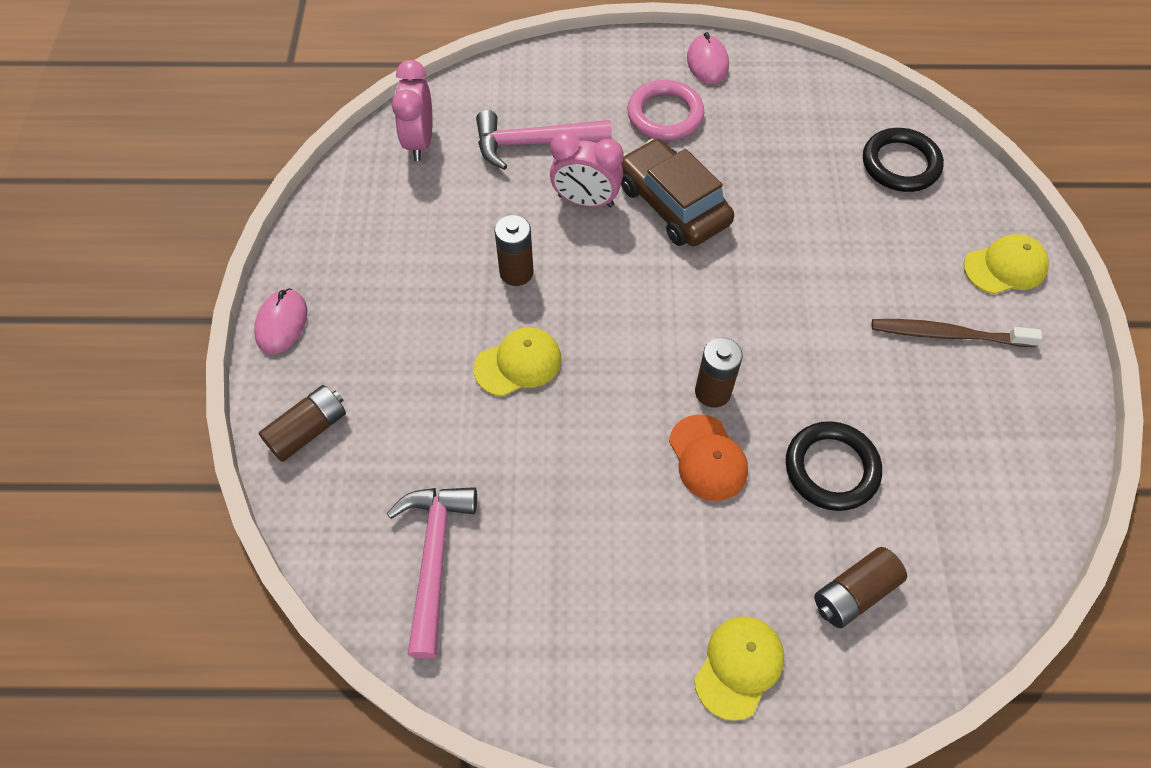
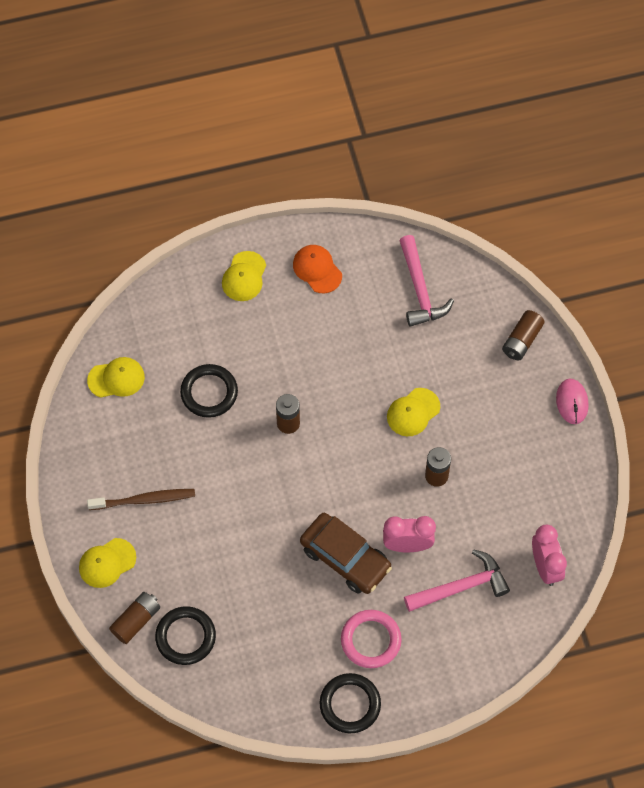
camera: 165 degrees right, 5 degrees up
orange cap [669,415,748,501] -> orange cap moved to [293,245,342,293]
pink mouse [687,32,729,84] -> black ring [319,673,381,733]
brown battery [814,547,907,628] -> brown battery moved to [109,592,160,644]
none -> yellow cap [87,357,145,398]

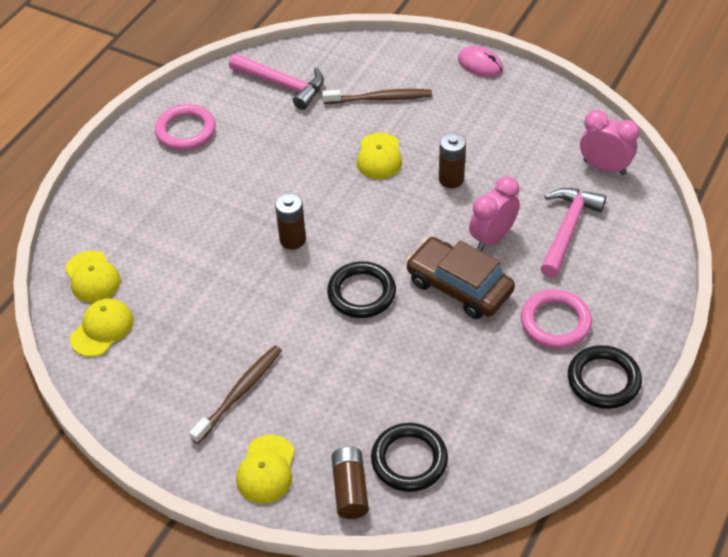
camera: 45 degrees left, 15 degrees down
black ring [180,364,238,418] -> black ring moved to [327,261,396,318]
yellow cap [222,251,266,301] -> yellow cap moved to [65,251,121,303]
orange cap [293,245,342,293] -> pink ring [155,104,216,150]
brown car [300,513,392,594] -> brown car turned 135 degrees counterclockwise [406,237,515,319]
brown battery [502,310,544,360] -> none
none -> brown toothbrush [322,89,432,104]

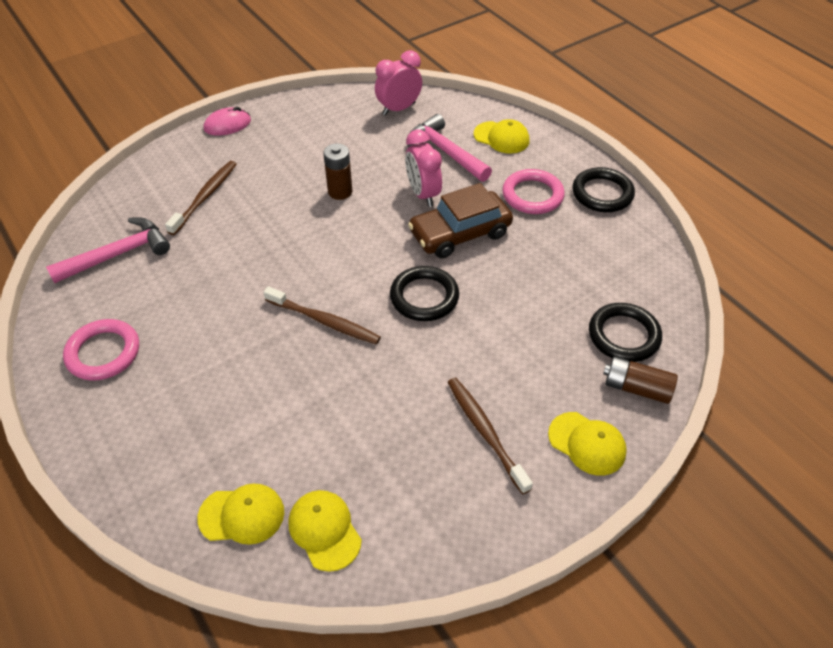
camera: 65 degrees left, 0 degrees up
brown battery [275,193,306,250] -> brown toothbrush [263,286,381,345]
yellow cap [357,133,402,179] -> yellow cap moved to [474,119,529,154]

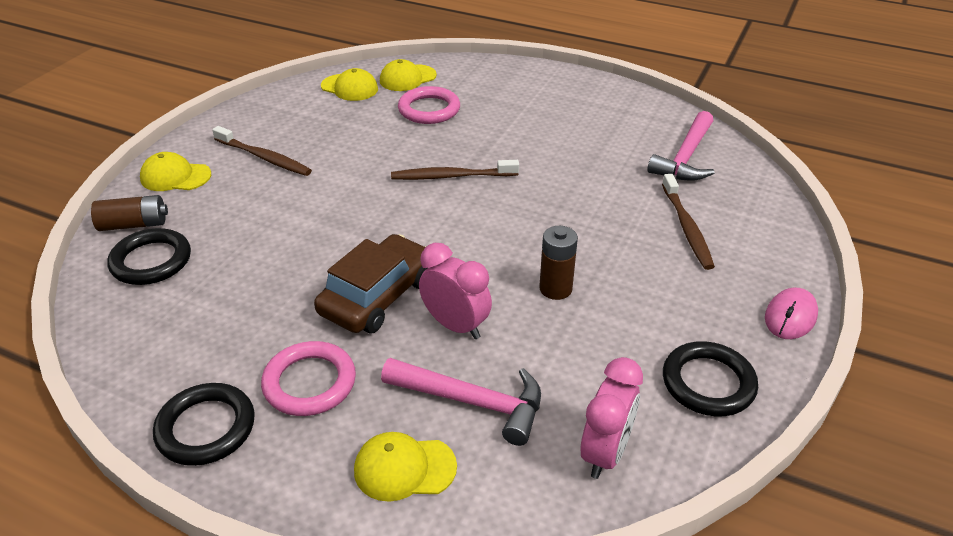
camera: 150 degrees right, 10 degrees down
pink ring [63,319,139,381] -> pink ring moved to [398,86,460,124]
black ring [390,266,459,321] -> black ring moved to [663,341,758,416]

